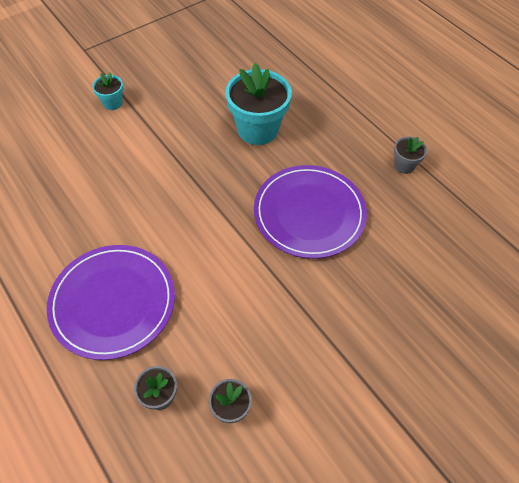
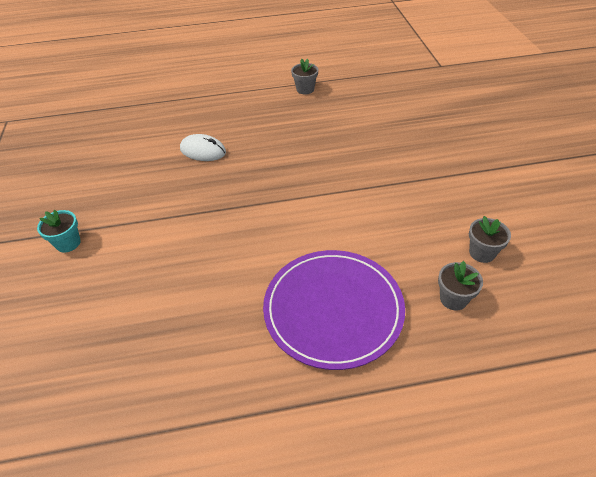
camera: 60 degrees left, 10 degrees down
turquoise flower pot [226,63,292,145] -> white mouse [180,134,226,161]
purple plate [254,165,367,259] -> none

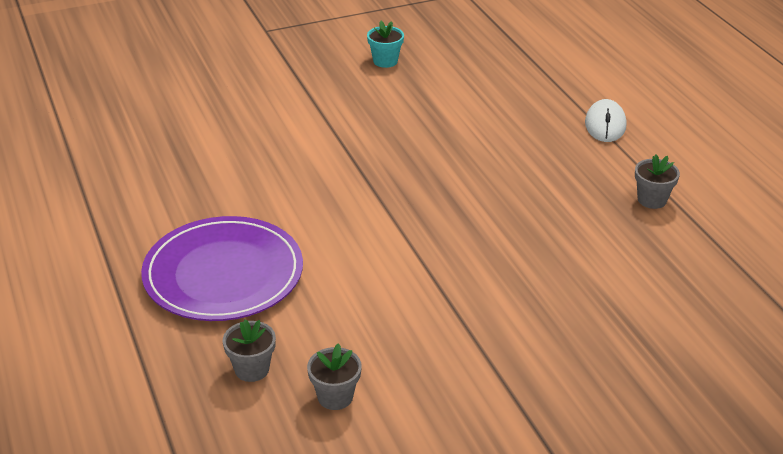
camera: 75 degrees right, 10 degrees down
turquoise flower pot [37,210,81,252] -> turquoise flower pot moved to [367,21,404,68]
white mouse [180,134,226,161] -> white mouse moved to [585,99,626,142]

